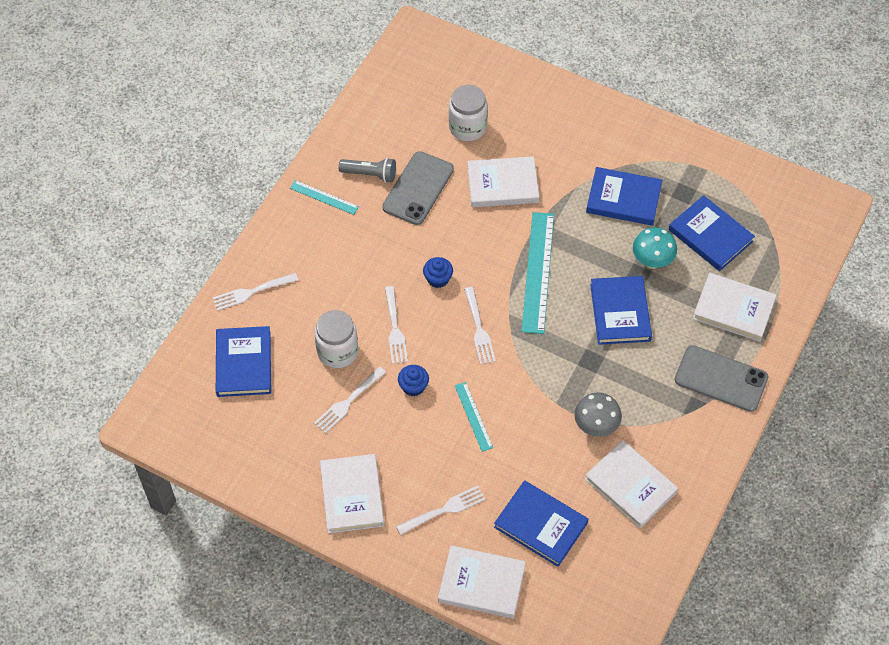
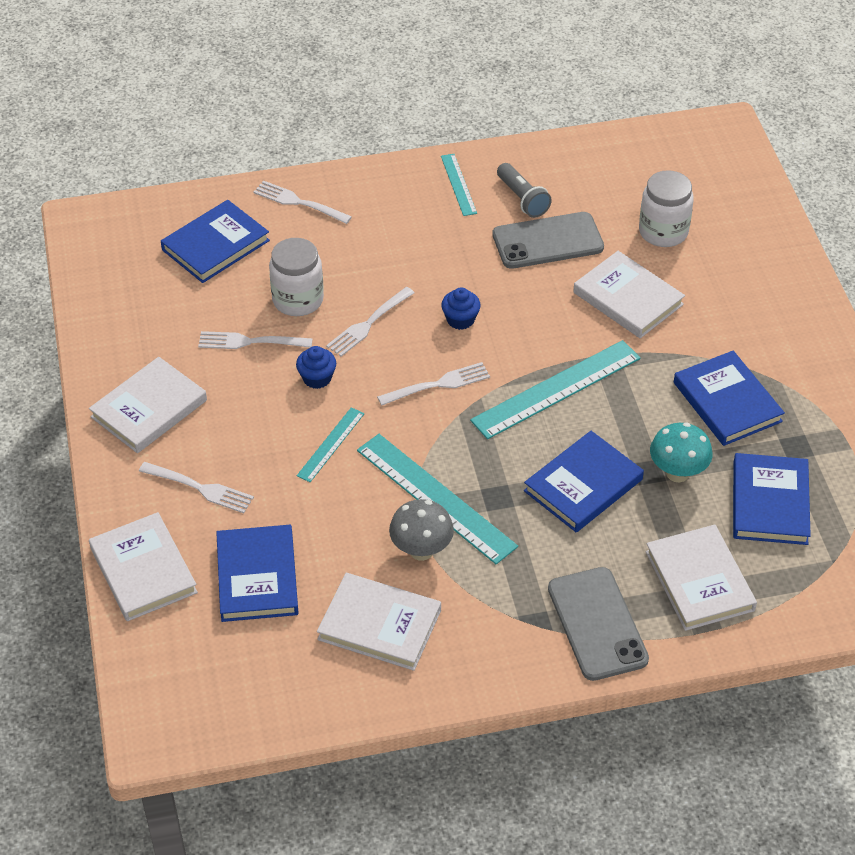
camera: 50 degrees right, 10 degrees down
white fork [464,287,496,364] -> white fork turned 150 degrees counterclockwise [377,362,490,406]
white book [585,440,678,529] -> white book turned 75 degrees counterclockwise [317,573,441,671]
none -> turquoise ruler [357,434,518,564]

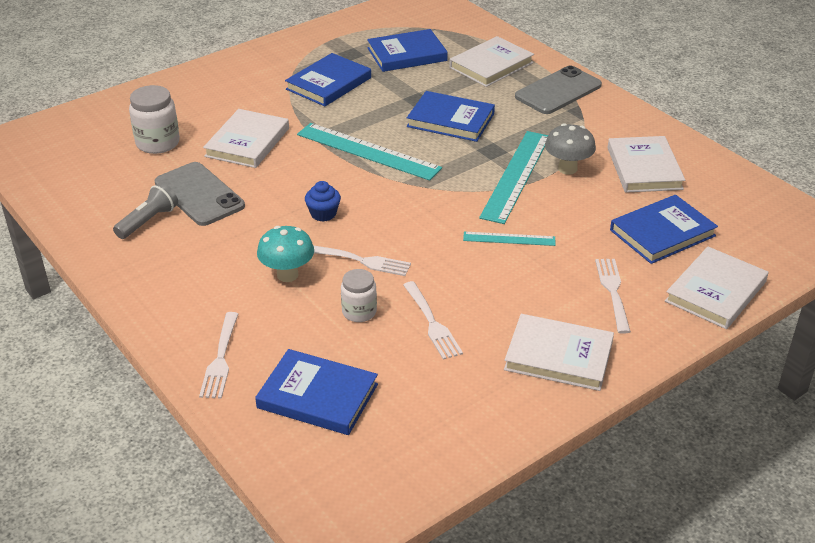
camera: 115 degrees left, 10 degrees down
white jar [269,238,324,316] -> white jar [341,269,377,322], size x0.66
blue cupcake [296,346,336,389] -> none
white fork [377,362,490,406] -> none
turquoise ruler [441,154,477,216] -> none
turquoise mushroom [650,423,713,482] -> turquoise mushroom moved to [257,226,314,282]

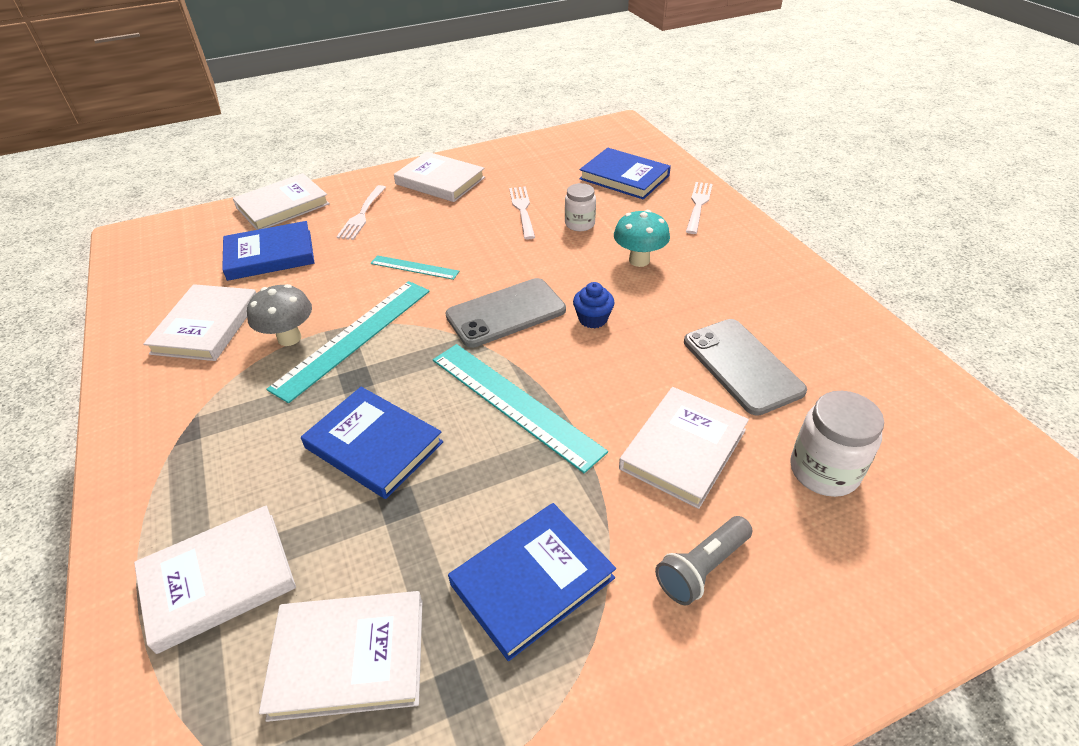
camera: 165 degrees left, 5 degrees up
grey flashlight [113,182,178,239] -> grey flashlight moved to [655,516,752,605]
white fork [313,245,411,276] -> none
blue book [367,29,448,72] -> white book [259,591,423,722]
grey phone [515,66,602,114] -> grey phone moved to [446,278,566,348]

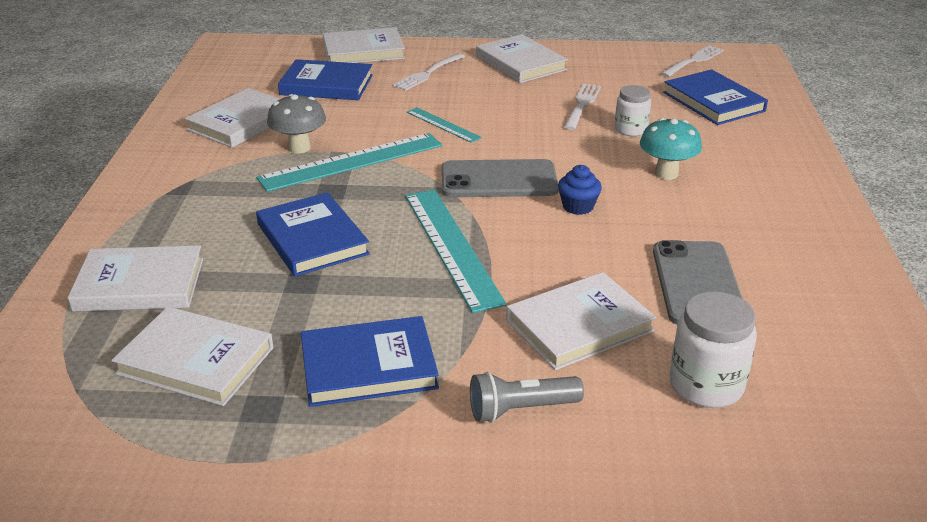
camera: 25 degrees right, 10 degrees down
white fork [686,182,713,234] -> white fork moved to [660,45,724,77]

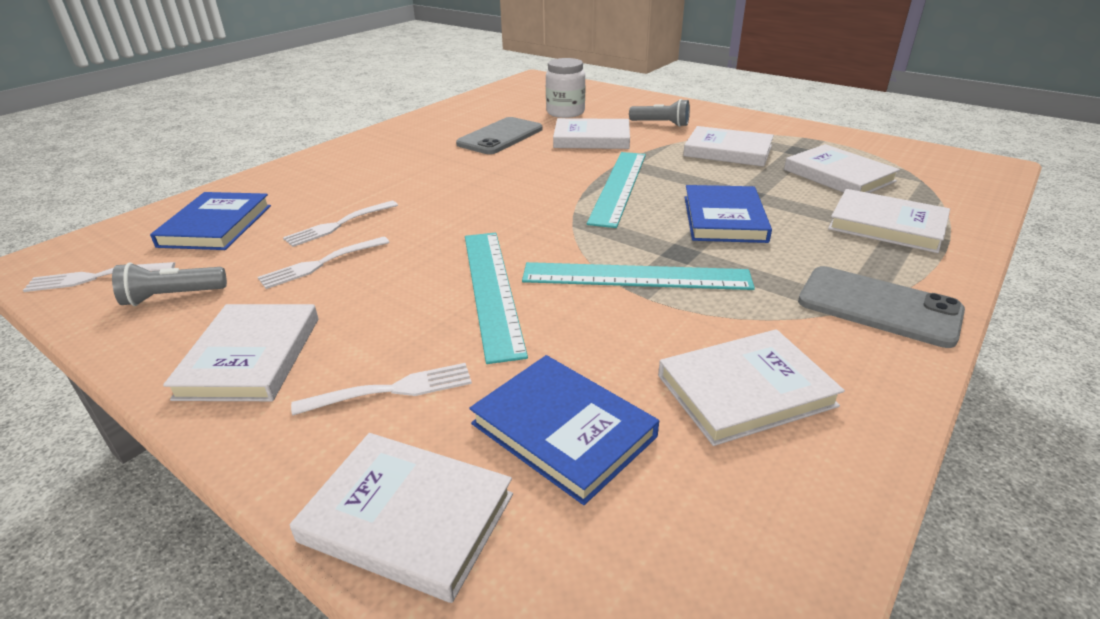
camera: 145 degrees left, 0 degrees up
grey mushroom [267,94,326,154] -> none
blue book [301,316,439,407] -> white book [683,126,774,167]
turquoise ruler [407,107,482,143] -> turquoise ruler [465,233,528,364], size x1.90
grey phone [441,159,558,197] -> grey phone moved to [798,266,965,348]
blue cupcake [558,165,602,215] -> none
white jar [615,85,651,136] -> white fork [283,201,398,247]
turquoise mushroom [640,118,702,180] -> none
none -> grey flashlight [112,262,227,306]

